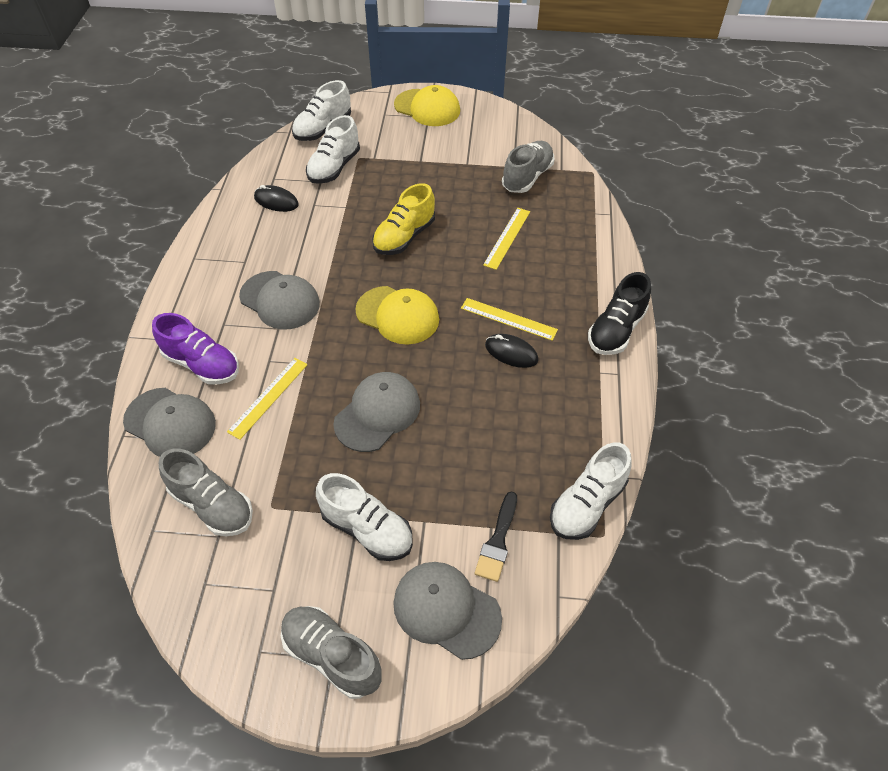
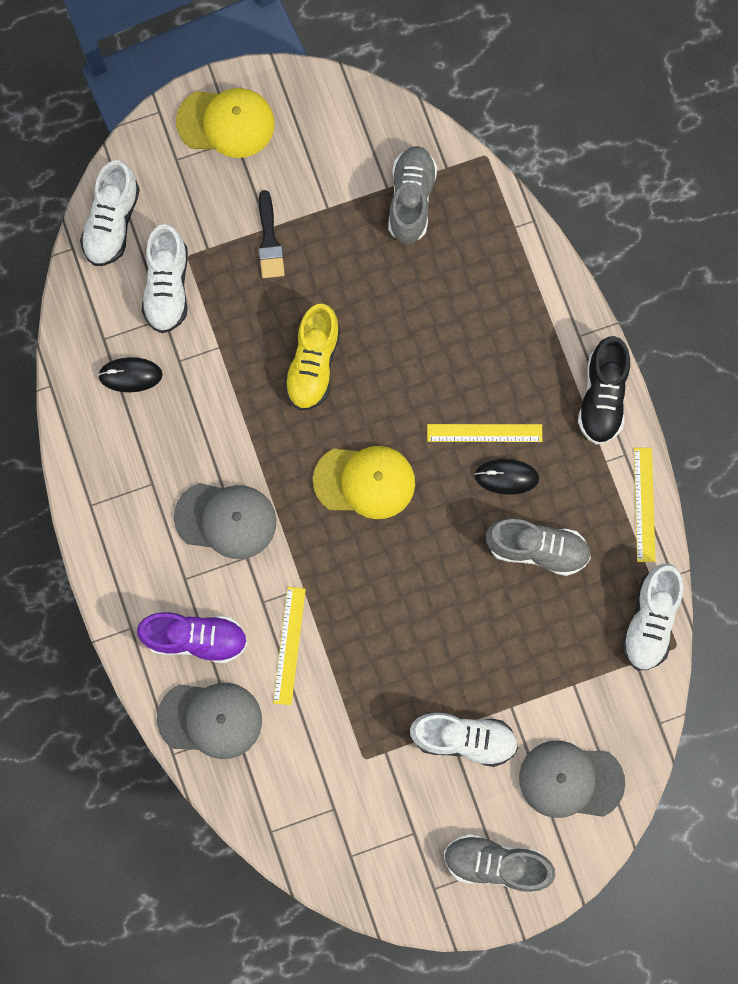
camera: 25 degrees left, 25 degrees up
grey shoe [159,448,253,536] -> grey shoe moved to [486,518,591,576]
grey cap [333,372,420,452] -> none
black brush [475,491,517,582] -> black brush moved to [258,190,285,278]
yellow ruler [483,208,530,270] -> yellow ruler moved to [634,448,656,562]

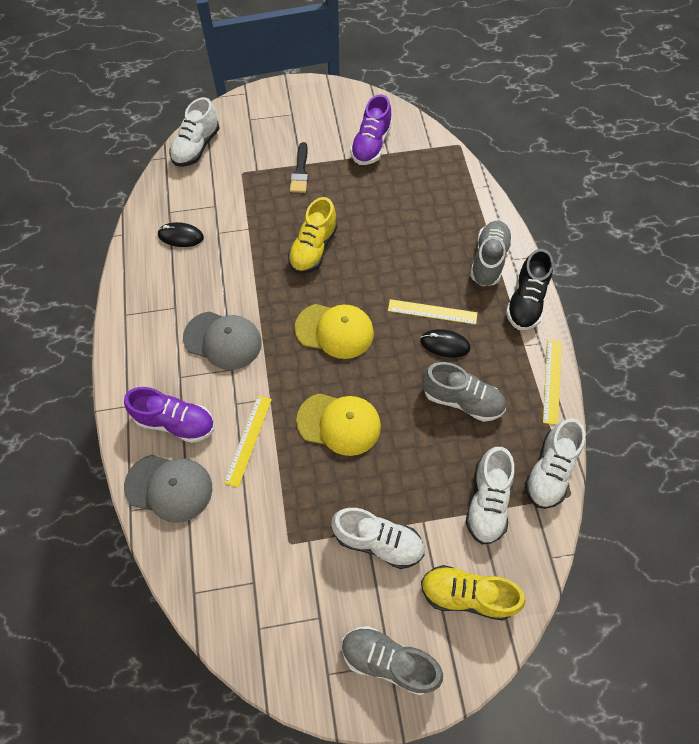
camera: 10 degrees right, 15 degrees down
white shoe [142,224,188,333] -> white shoe moved to [466,447,514,544]
yellow cap [176,88,275,158] -> yellow cap moved to [296,393,381,456]
grey shoe [388,146,437,244] -> grey shoe moved to [470,221,513,286]
grey cap [519,741,625,818] -> yellow shoe [421,565,526,621]
none -> purple shoe [350,94,392,165]

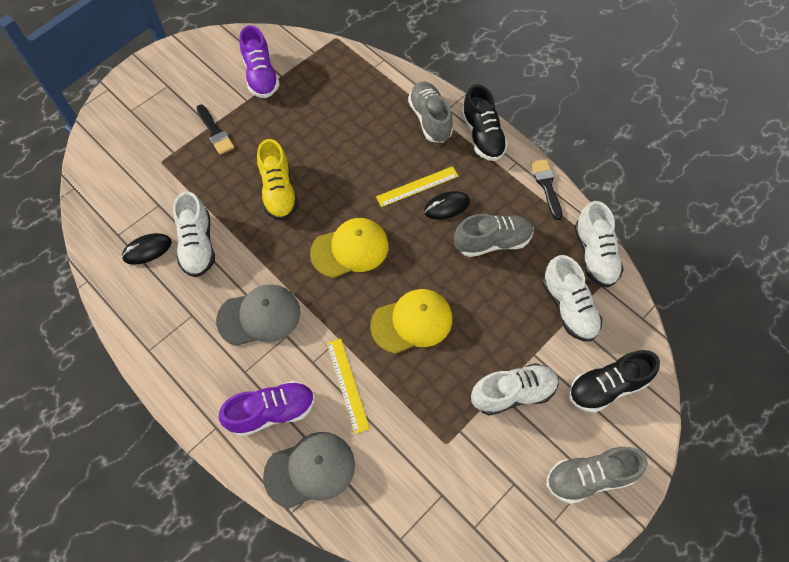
camera: 35 degrees left, 0 degrees up
white shoe [169,97,219,167] -> white shoe moved to [173,191,215,277]
yellow shoe [421,565,526,621] -> black shoe [569,350,660,413]
yellow ruler [543,340,562,425] -> black brush [531,159,562,220]

